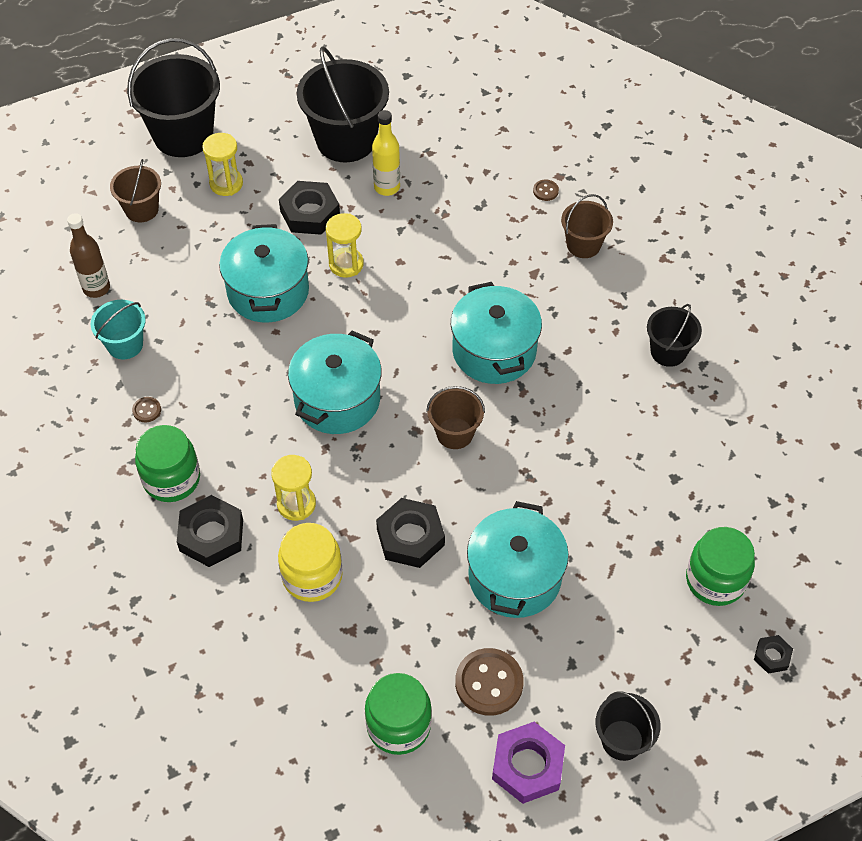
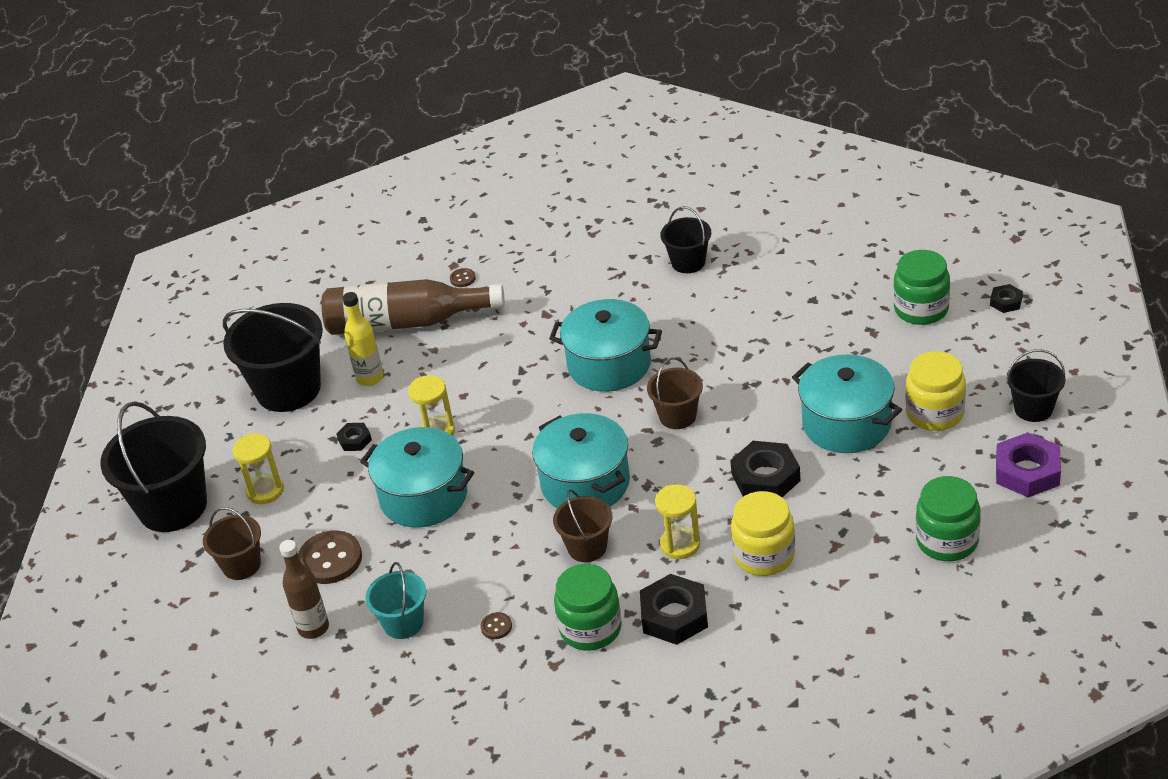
camera: 55 degrees left, 15 degrees down
black nut [279,181,340,235] -> black nut [336,423,372,451], size x0.52
brown button [455,648,524,716] -> brown button moved to [298,531,362,584]
brown bucket [561,194,613,258] -> brown bucket moved to [553,489,613,562]
none -> brown bottle [321,279,505,335]
none -> yellow jar [906,351,966,431]

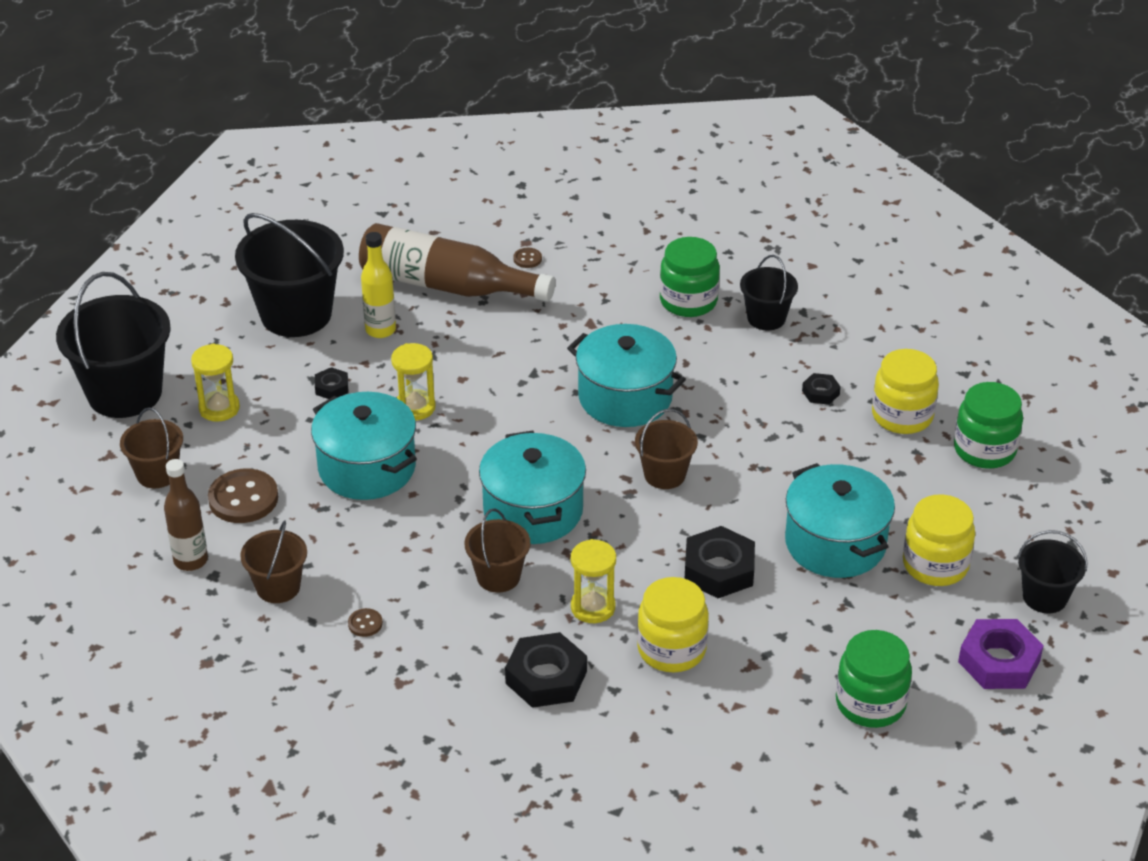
camera: 15 degrees right, 0 degrees up
turquoise bucket [365,562,426,639] -> brown bucket [240,520,307,603]
green jar [554,564,622,651] -> green jar moved to [660,237,720,317]
black nut [990,284,1023,313] -> black nut moved to [802,373,841,405]
none -> yellow jar [872,349,939,434]

